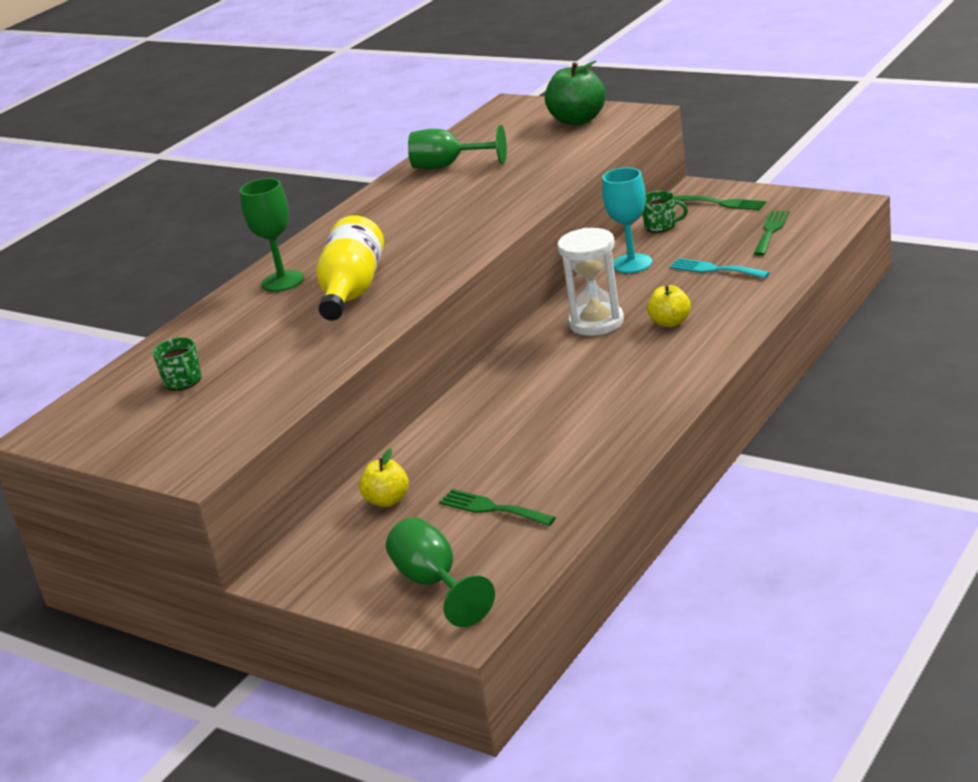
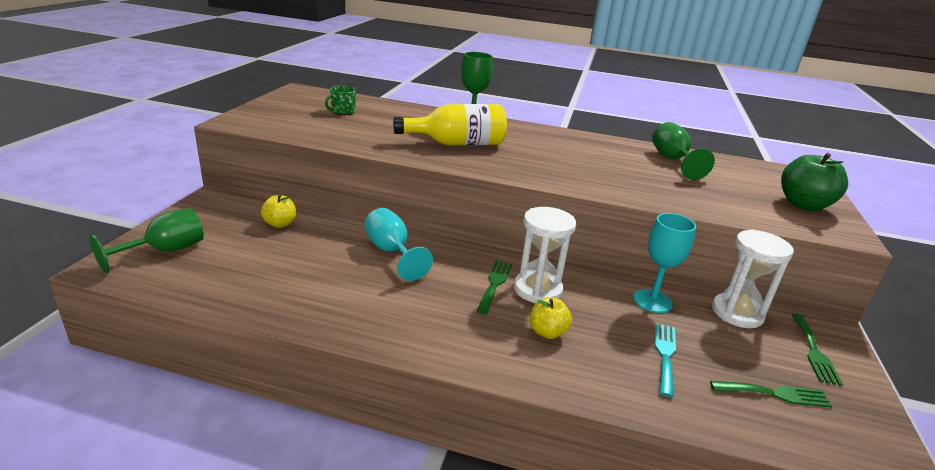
camera: 65 degrees right, 0 degrees up
green fork [439,489,556,526] -> green fork moved to [476,260,512,314]
green mug [642,191,688,232] -> white hourglass [712,229,794,328]
none -> turquoise goblet [364,208,433,281]

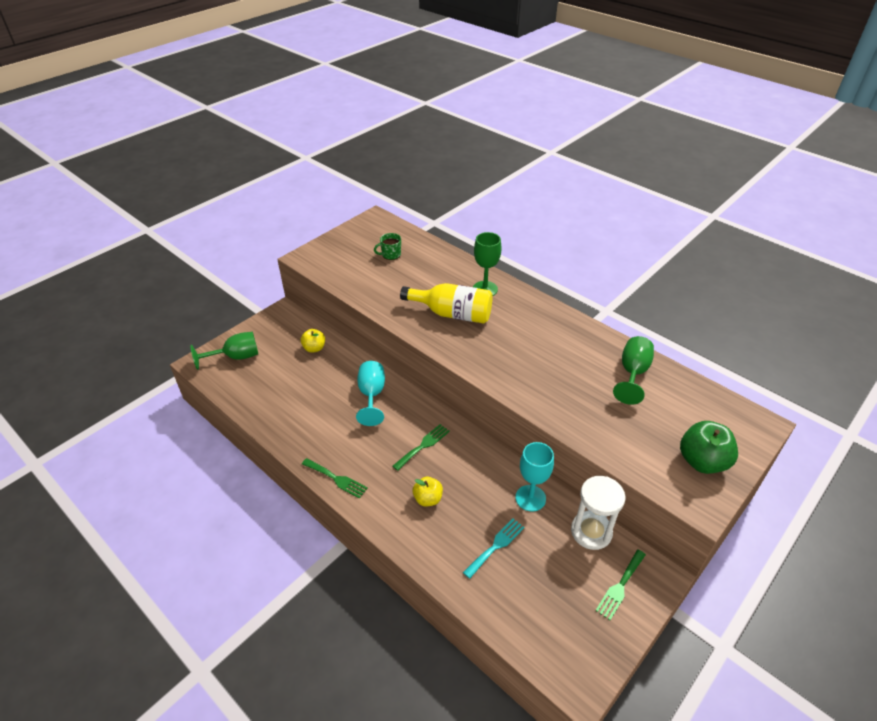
camera: 30 degrees right, 15 degrees up
white hourglass [514,207,576,303] -> none
green fork [710,381,832,408] -> green fork moved to [302,458,368,499]

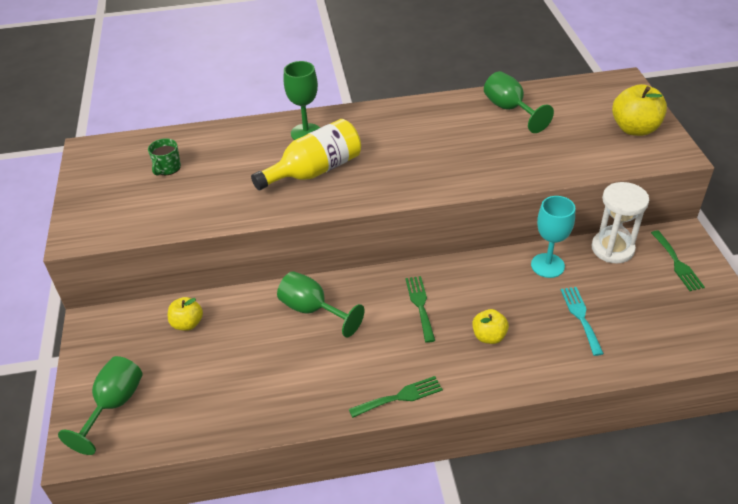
camera: 50 degrees left, 0 degrees up
turquoise goblet [356,361,385,426] -> green goblet [277,271,364,338]
green apple [680,421,738,474] -> yellow apple [612,84,667,136]

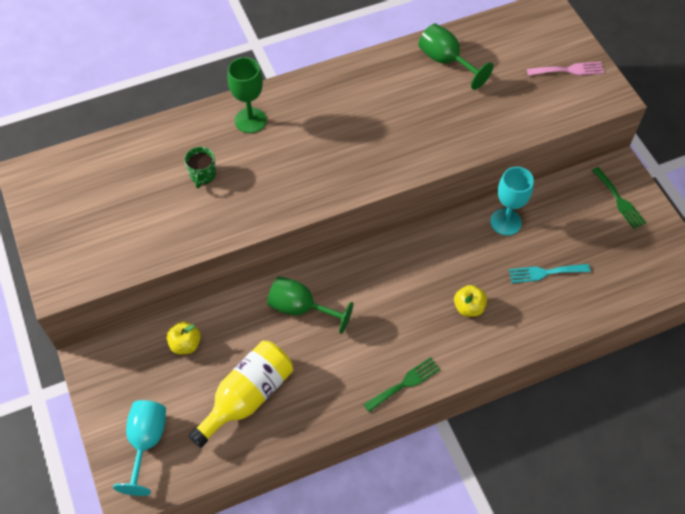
camera: 15 degrees left, 15 degrees up
green goblet [58,356,143,455] -> turquoise goblet [113,400,166,496]
green mug [148,138,181,175] -> green mug moved to [184,147,216,188]
yellow bottle [251,119,361,190] -> yellow bottle moved to [188,341,293,448]
green fork [405,276,435,343] -> none
turquoise fork [561,287,604,356] -> turquoise fork turned 75 degrees counterclockwise [509,264,590,283]
white hourglass [591,182,649,263] -> none
yellow apple [612,84,667,136] -> pink fork [527,62,605,76]

